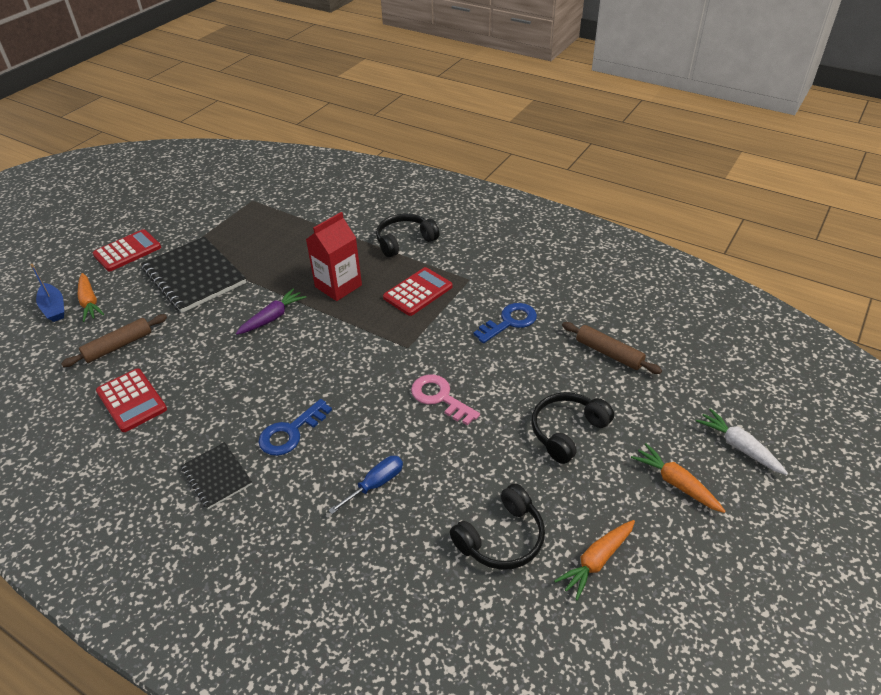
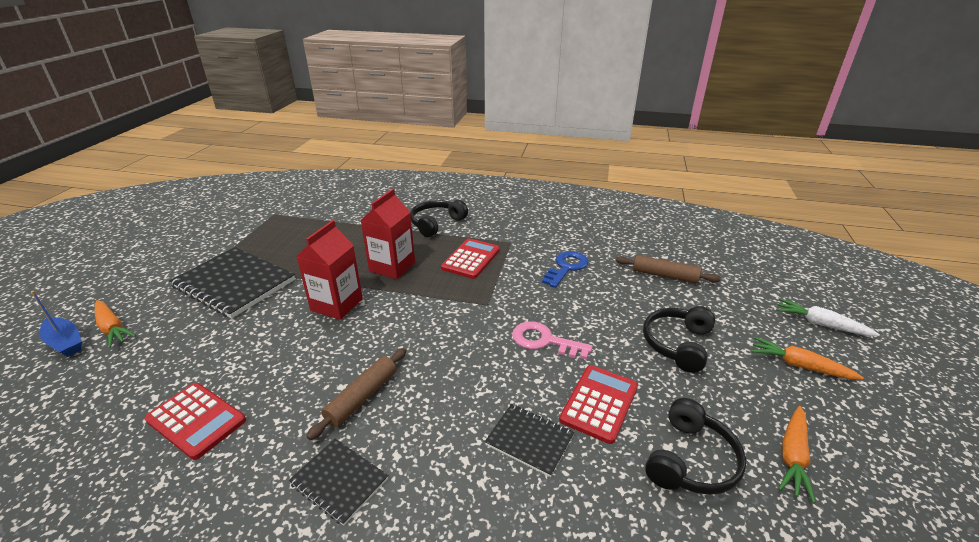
camera: 20 degrees left, 10 degrees down
brown rolling pin [61,314,167,367] -> brown rolling pin moved to [306,348,406,440]
red calculator [93,229,161,271] -> red calculator moved to [559,365,638,444]
purple carrot [236,288,306,335] -> red carton [296,220,363,320]
blue key [259,399,332,456] -> none
blue screwdriver [328,456,403,514] -> black notebook [485,404,575,477]

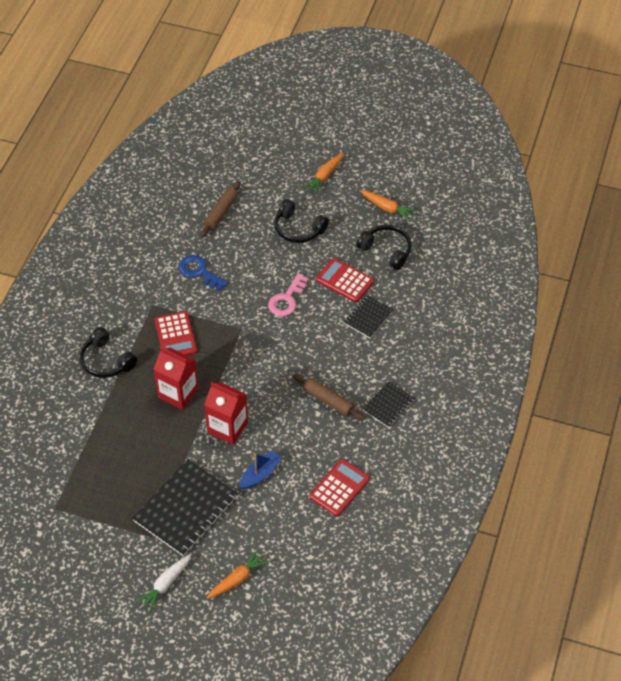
camera: 85 degrees left, 20 degrees up
blue boat [31,291,82,357] -> blue boat moved to [240,451,282,489]
red calculator [441,238,500,279] -> red calculator turned 135 degrees counterclockwise [155,311,197,356]
white carrot [777,298,880,336] -> white carrot moved to [136,554,191,612]

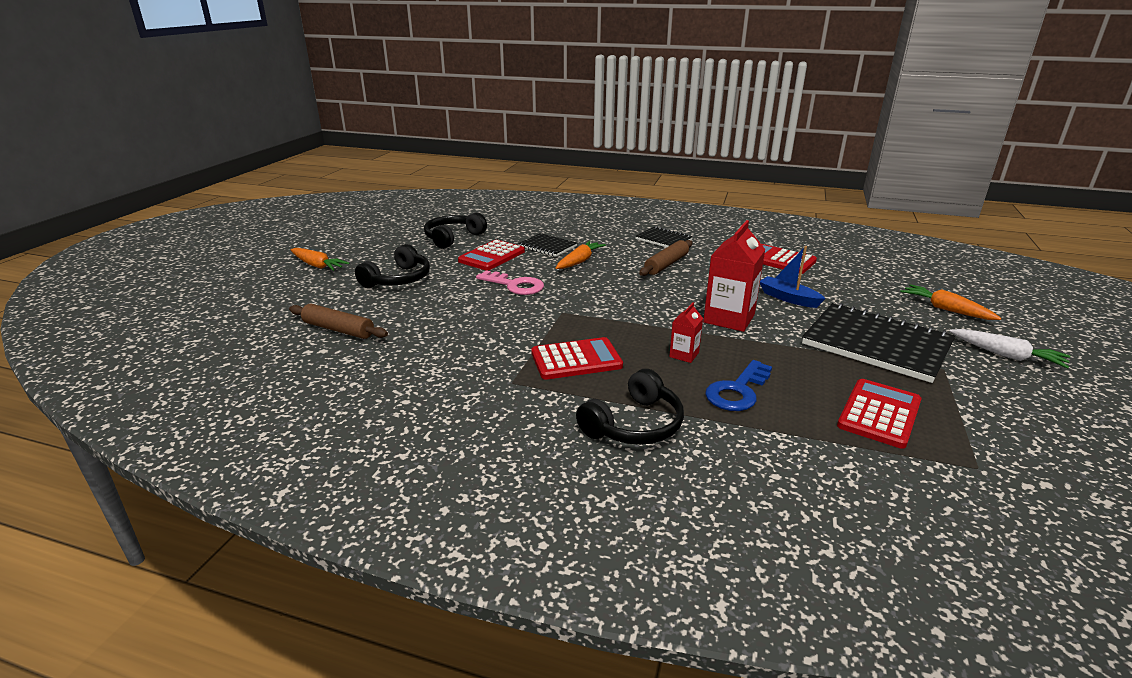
camera: 90 degrees left, 25 degrees down
red carton [154,347,199,410] -> red carton [669,302,703,363], size x0.51
blue key [179,255,228,291] -> blue key moved to [705,360,772,411]
orange carrot [360,190,417,221] -> orange carrot moved to [556,241,606,269]
none -> red calculator [837,379,921,449]

